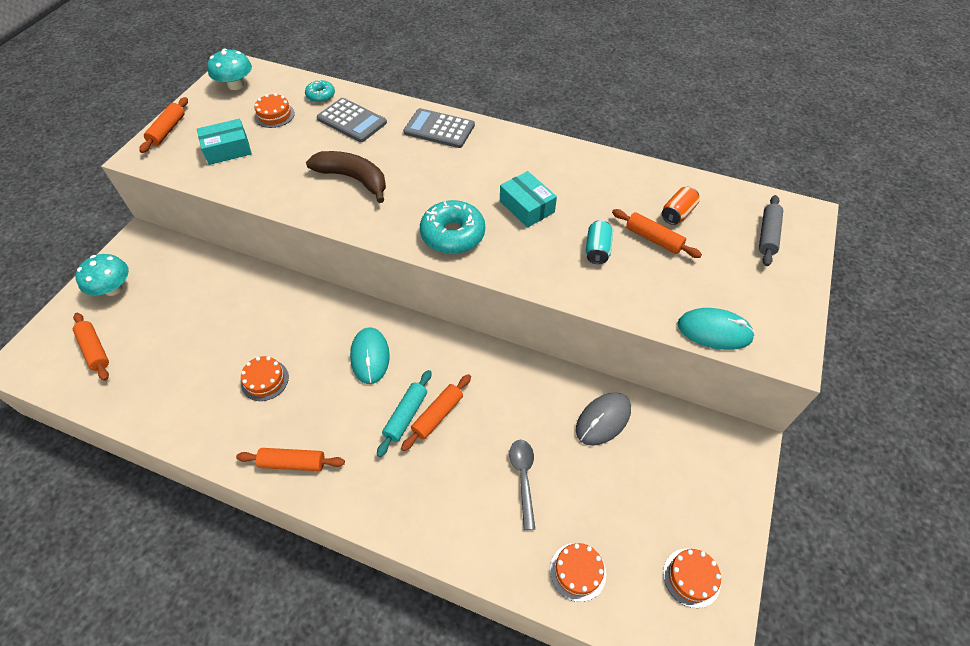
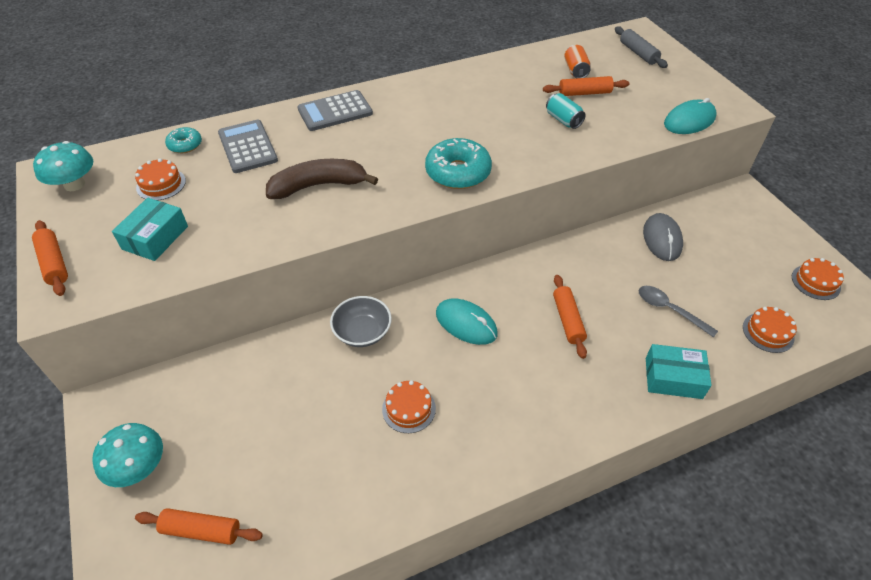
camera: 45 degrees left, 5 degrees down
orange rolling pin [236,448,345,471] -> none
grey calculator [317,98,387,142] -> grey calculator turned 105 degrees counterclockwise [218,120,278,173]
turquoise rolling pin [377,370,431,457] -> none
turquoise box [500,171,557,227] -> turquoise box moved to [646,344,712,399]
none -> grey bowl [330,296,392,347]

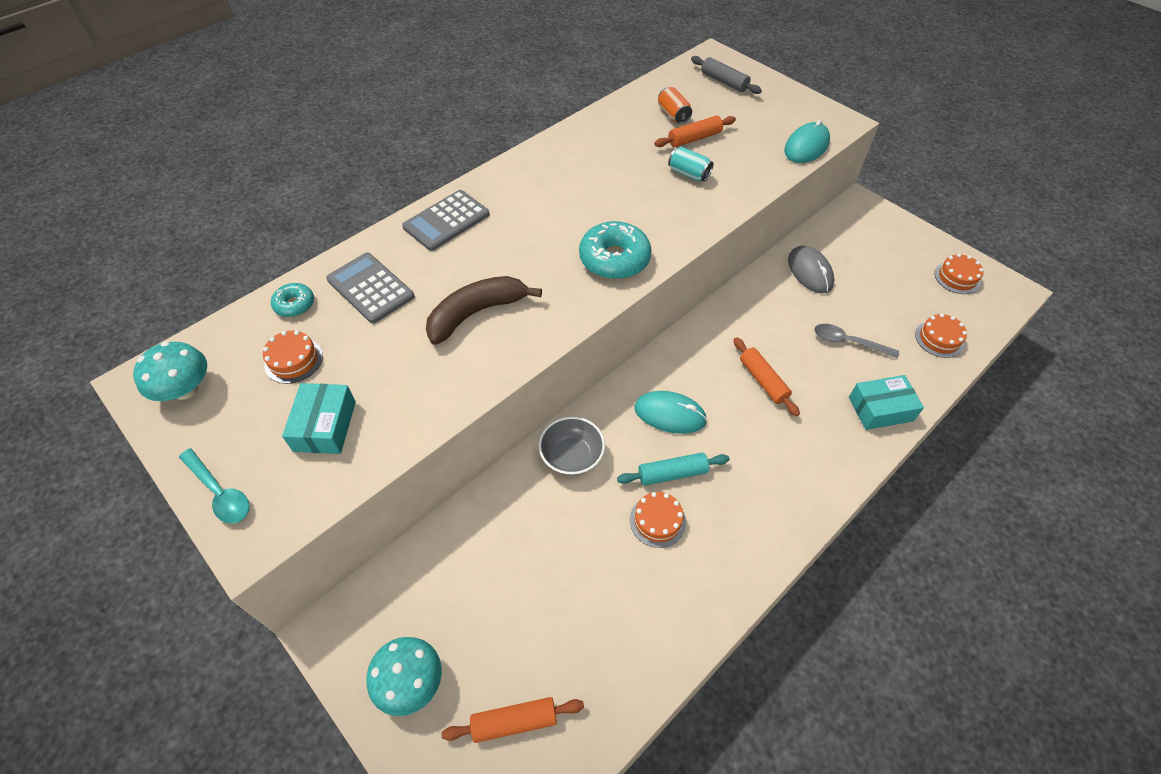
camera: 20 degrees left, 5 degrees up
orange rolling pin [32,220,68,296] -> turquoise spoon [179,448,249,524]
none -> turquoise rolling pin [617,452,730,486]

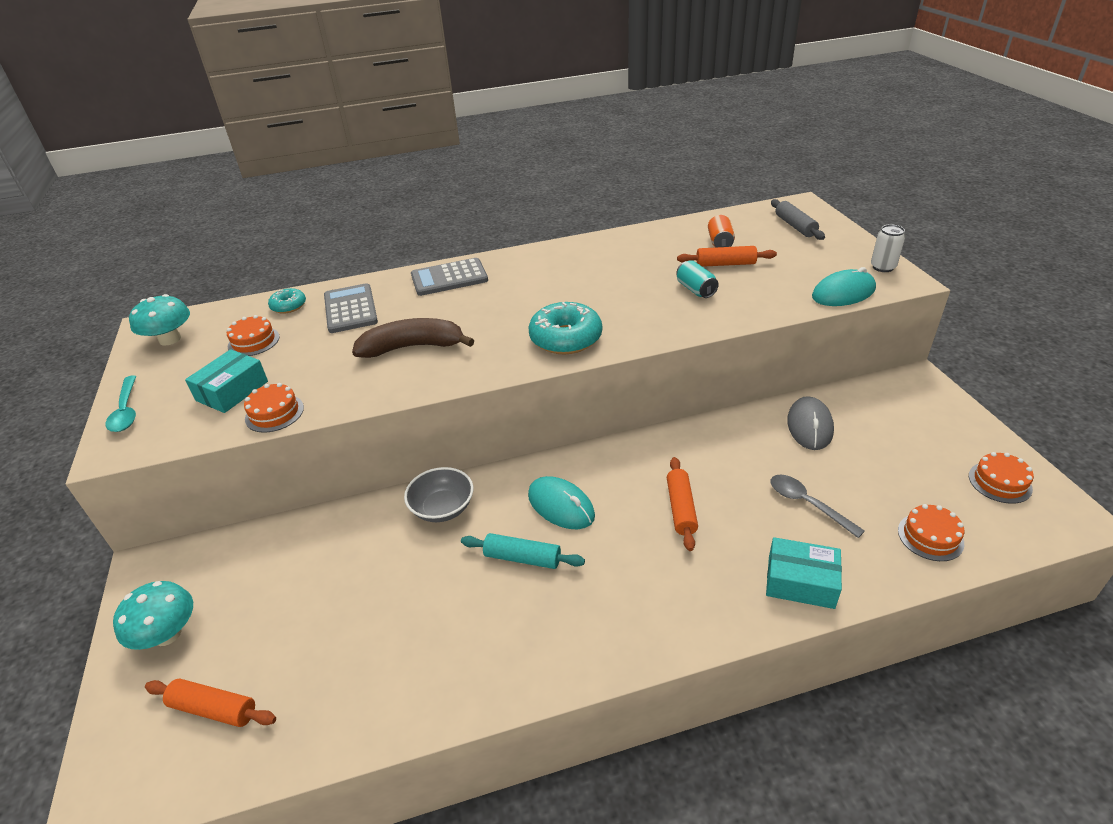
camera: 30 degrees right, 15 degrees down
orange cake [630,492,686,548] -> orange cake moved to [244,383,304,433]
none -> white can [871,224,905,272]

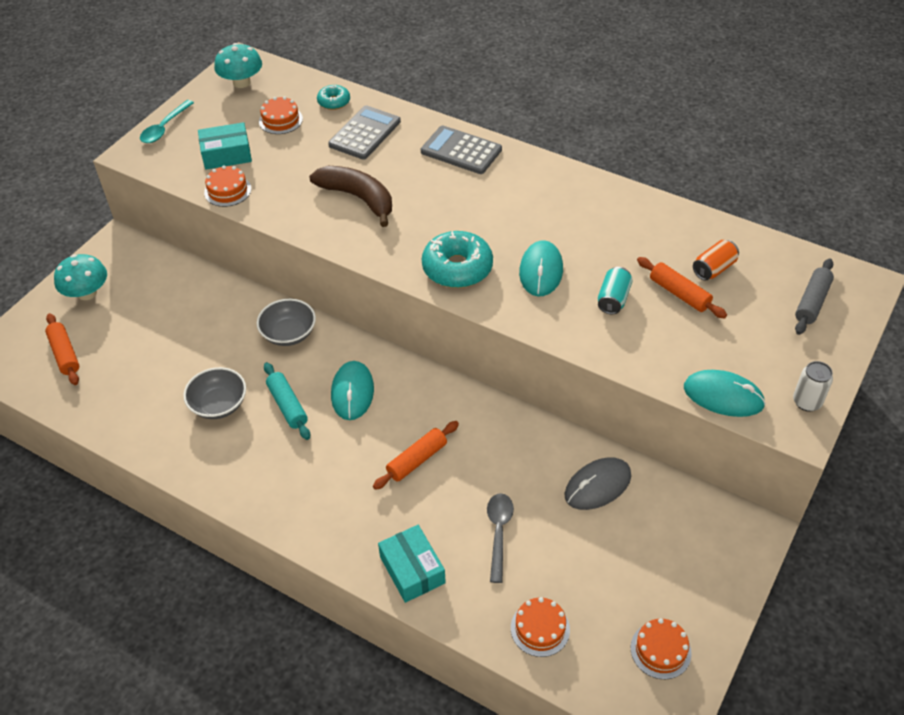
camera: 45 degrees right, 10 degrees up
none -> grey bowl [183,367,246,419]
none -> turquoise mouse [519,240,563,296]

